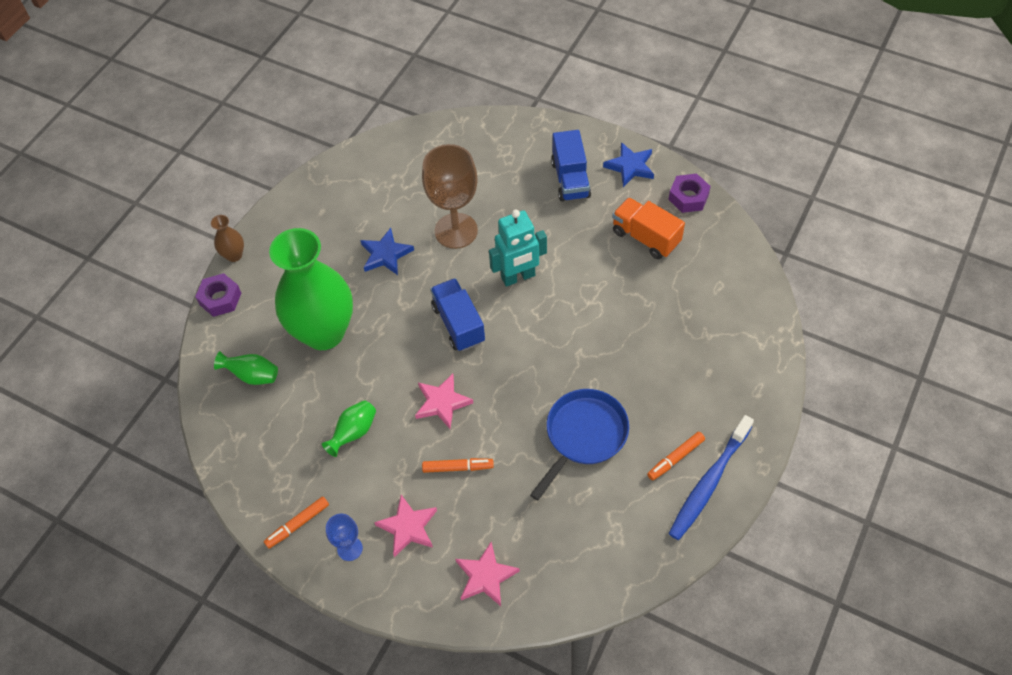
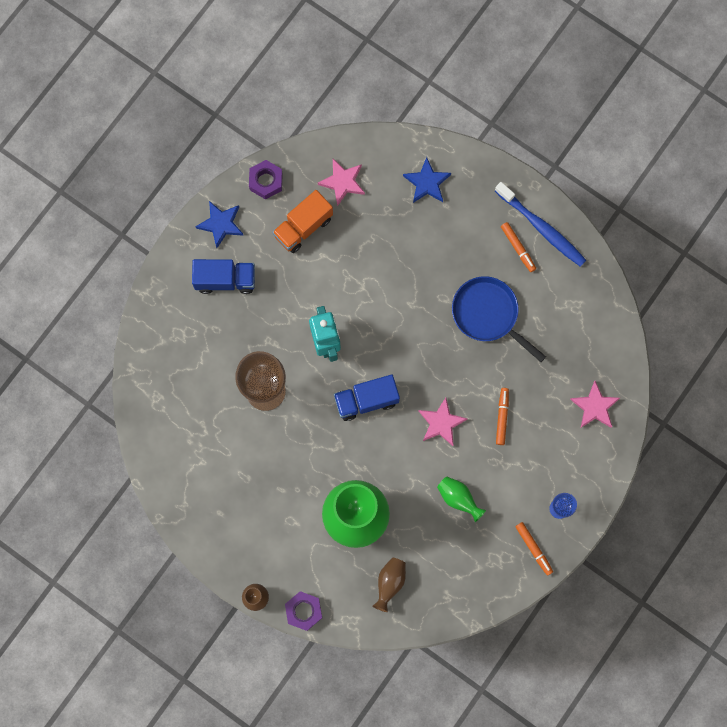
camera: 85 degrees left, 20 degrees up
green vase [214,351,278,385] -> brown vase [373,558,406,612]
blue star [360,228,414,275] -> blue star moved to [403,157,451,203]
pink star [374,495,437,557] -> pink star moved to [318,159,365,206]

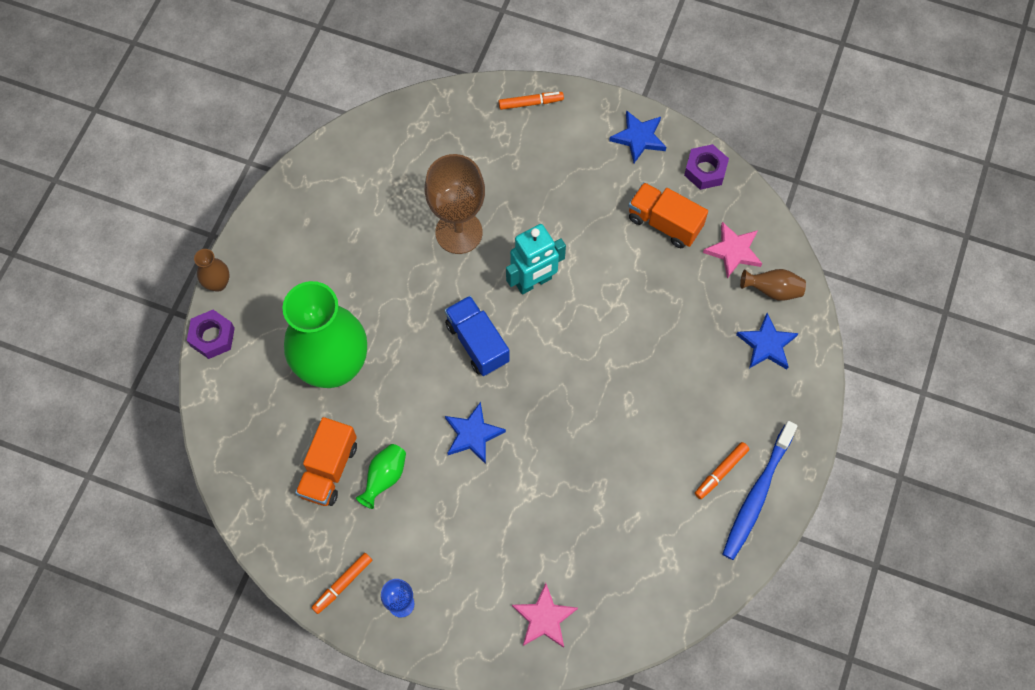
camera: 75 degrees right, 10 degrees down
blue truck [192,259,255,294] -> none
brown vase [373,558,406,612] -> brown vase moved to [740,269,806,301]
pink star [418,398,467,446] -> blue star [445,402,506,464]
blue pan [452,276,546,362] -> none
orange marker [496,388,509,445] -> orange marker moved to [499,92,564,110]
none -> orange truck [295,417,357,506]

